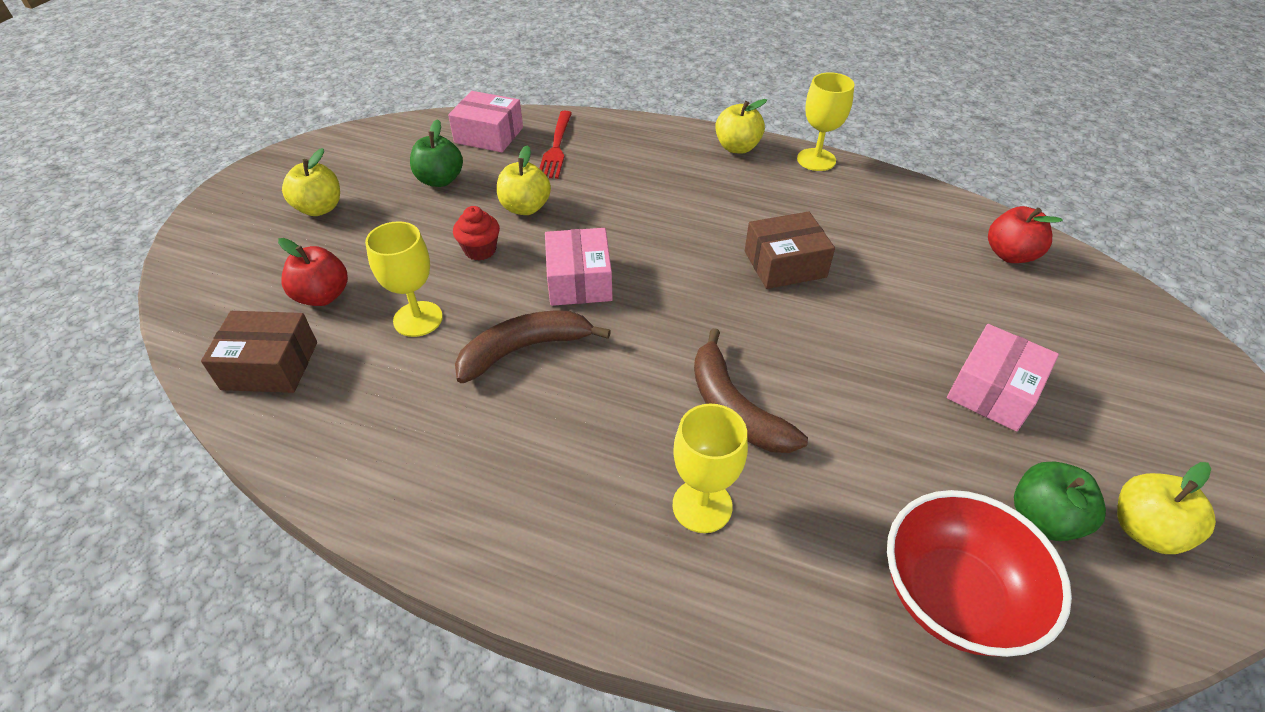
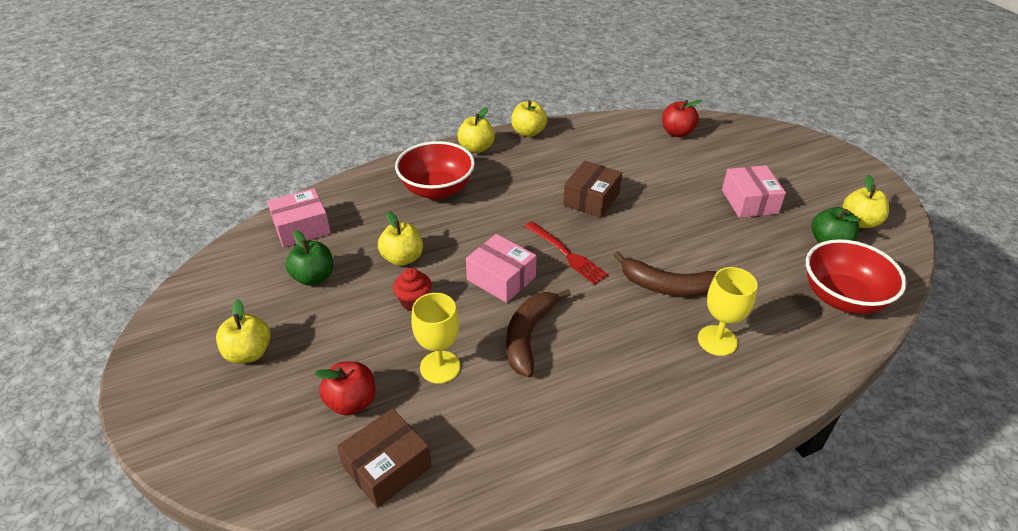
camera: 45 degrees left, 5 degrees down
red fork [539,111,572,179] -> red fork moved to [525,222,608,285]
yellow goblet [797,72,854,171] -> yellow apple [511,100,547,137]
none -> red bowl [395,141,475,199]

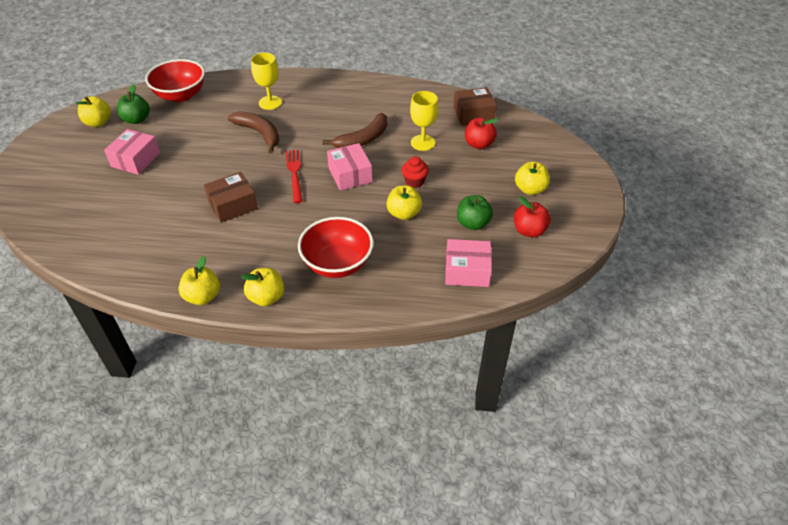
camera: 150 degrees left, 5 degrees up
red apple [662,100,702,137] -> red apple moved to [514,196,551,237]

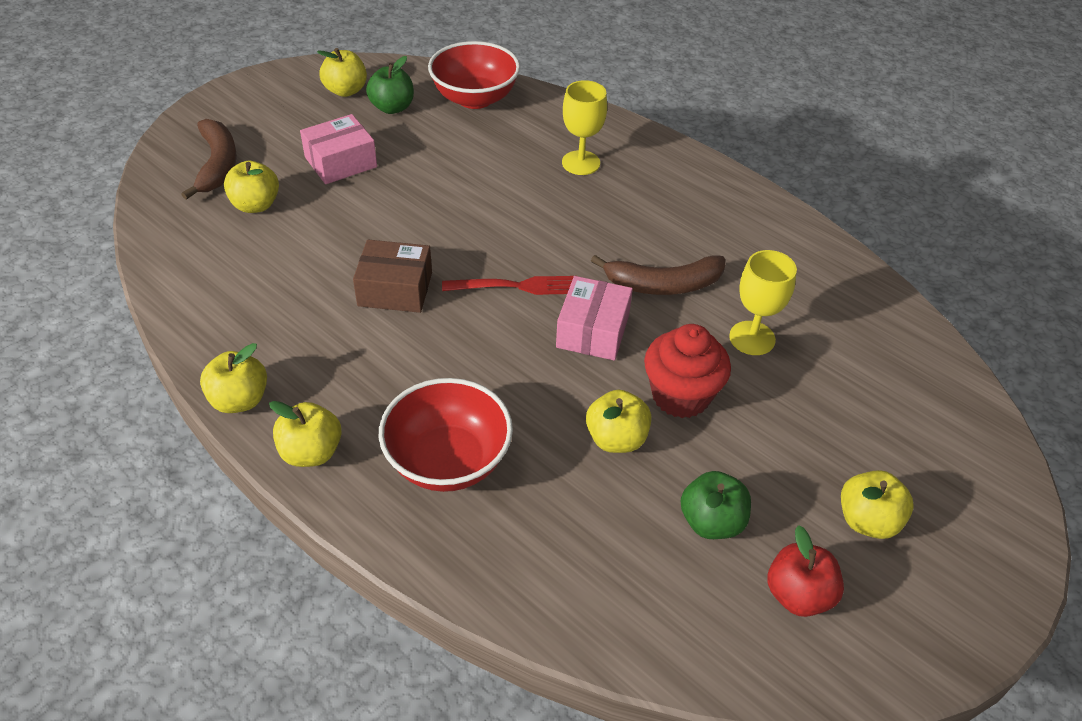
camera: 35 degrees right, 0 degrees up
brown banana [228,111,279,154] -> brown banana moved to [181,119,237,200]
red fork [285,150,302,203] -> red fork turned 60 degrees clockwise [442,276,574,295]
red cupcake [402,156,429,188] -> red cupcake [644,324,731,418], size x1.68
pink box [445,239,492,287] -> none
brown box [453,87,497,126] -> none
red apple [465,117,498,149] -> none
none -> yellow apple [224,161,279,213]

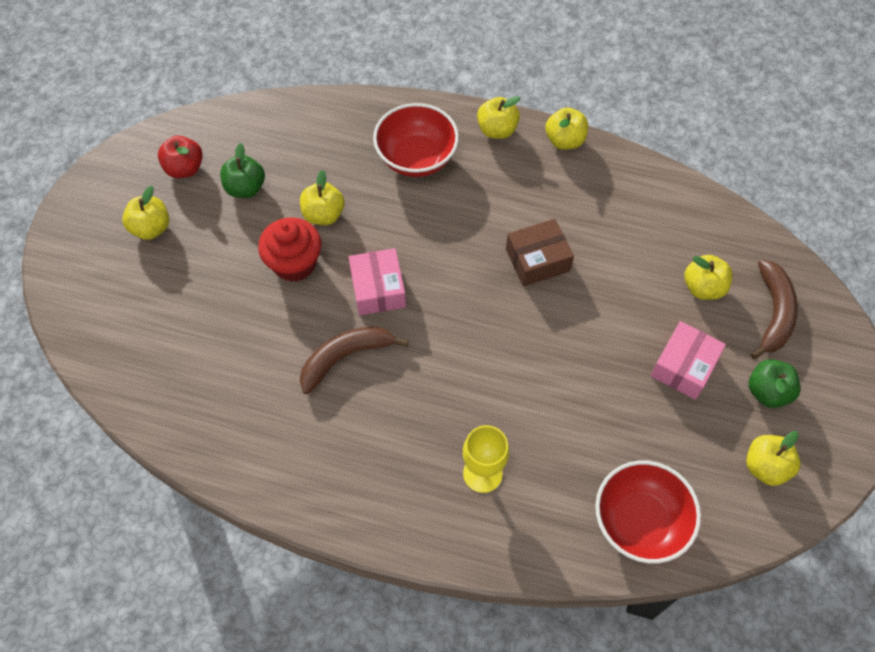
camera: 155 degrees right, 15 degrees up
brown banana [181,119,237,200] -> brown banana turned 135 degrees counterclockwise [751,260,798,359]
green apple [366,56,414,114] -> green apple moved to [749,359,800,408]
red fork [442,276,574,295] -> none
yellow goblet [729,250,797,355] -> none

